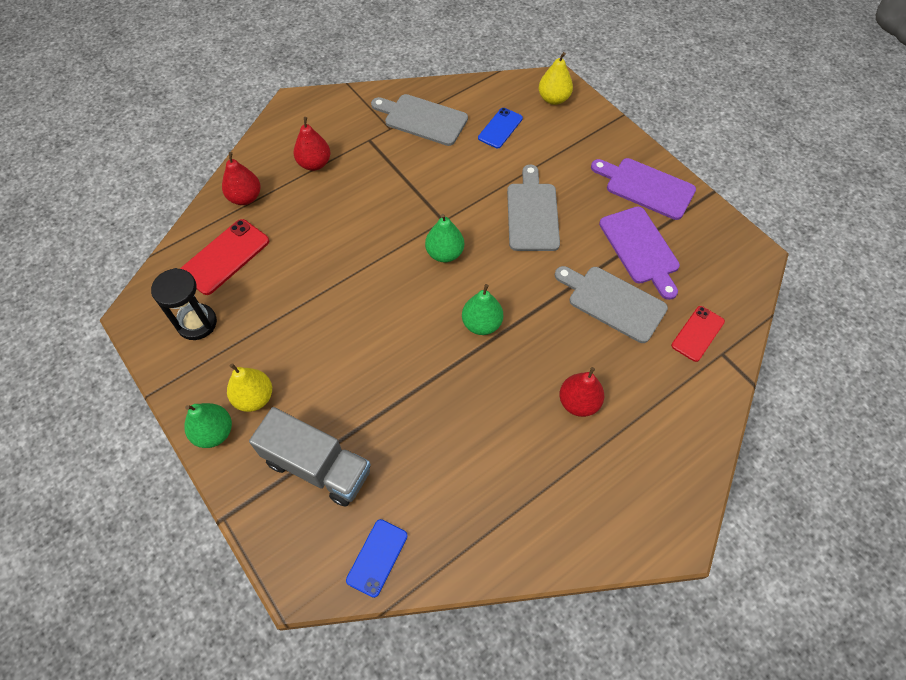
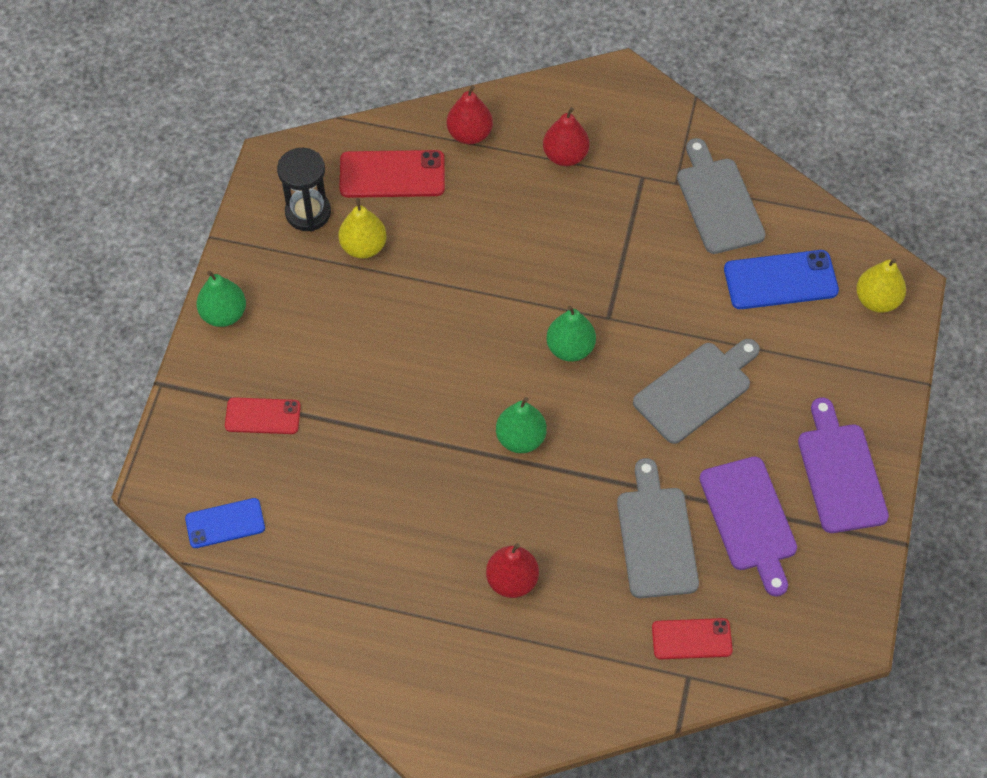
camera: 50 degrees right, 0 degrees up
yellow pear [227,363,272,412] -> yellow pear moved to [338,198,387,259]
grey truck [249,407,371,507] -> red phone [225,397,301,434]
blue phone [478,108,523,148] -> blue phone [724,250,839,309], size x1.53
purple cutting board [599,206,680,300] -> purple cutting board turned 45 degrees counterclockwise [699,457,797,597]

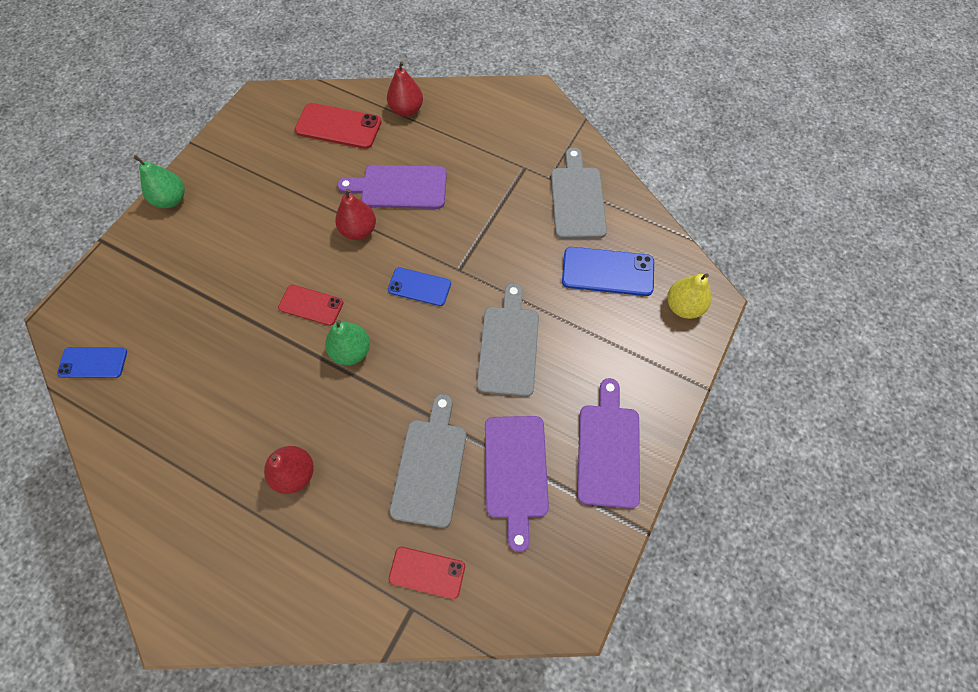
camera: 15 degrees right, 5 degrees up
red phone [225,397,301,434] -> red phone moved to [278,285,343,326]
black hourglass [277,148,331,232] -> none
yellow pear [338,198,387,259] -> none
red pear [543,107,590,166] -> red pear moved to [335,189,376,240]
green pear [546,305,596,362] -> blue phone [388,267,451,306]
grey cutting board [633,339,760,444] -> grey cutting board turned 60 degrees counterclockwise [477,283,539,397]
none -> purple cutting board [337,165,447,209]

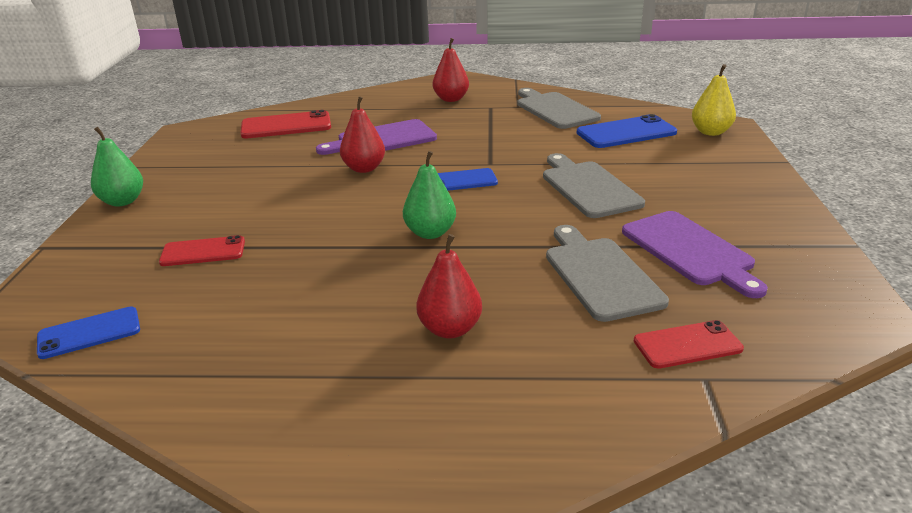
camera: 25 degrees left, 35 degrees down
red phone [278,285,343,326] -> red phone moved to [159,235,245,266]
red pear [387,61,423,117] -> red pear moved to [433,38,469,102]
purple cutting board [577,378,640,509] -> none

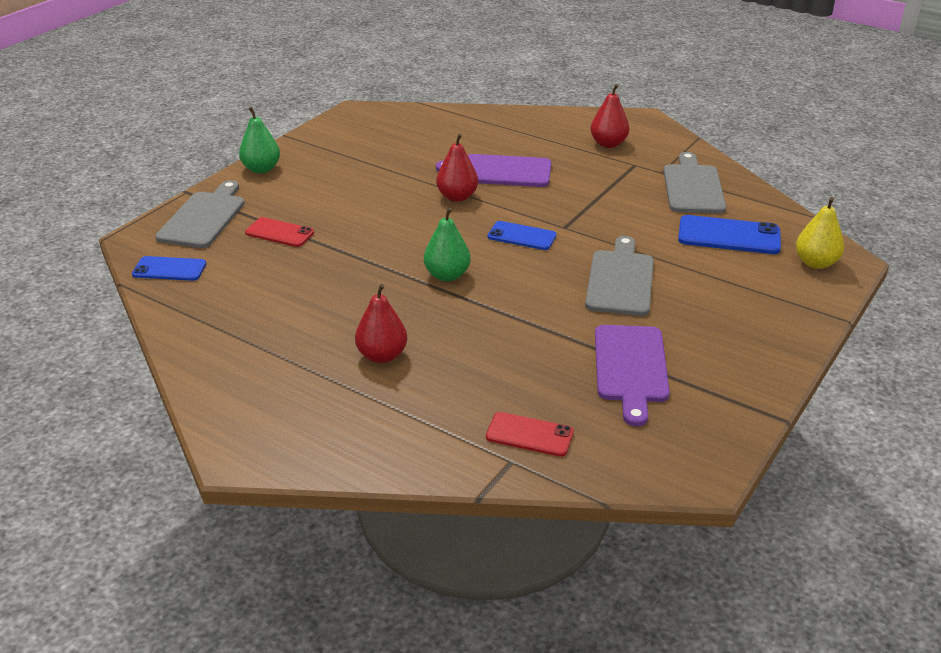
camera: 30 degrees right, 5 degrees up
red phone [241,110,331,139] -> none
grey cutting board [546,225,669,322] -> grey cutting board moved to [155,180,245,248]

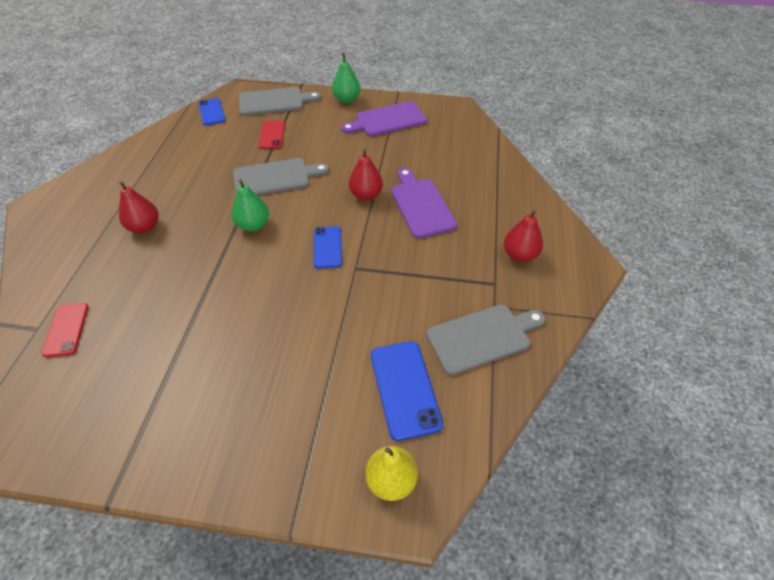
camera: 65 degrees right, 15 degrees up
grey cutting board [585,236,654,316] -> grey cutting board moved to [233,158,329,195]
purple cutting board [595,325,670,426] -> purple cutting board moved to [341,101,427,136]

